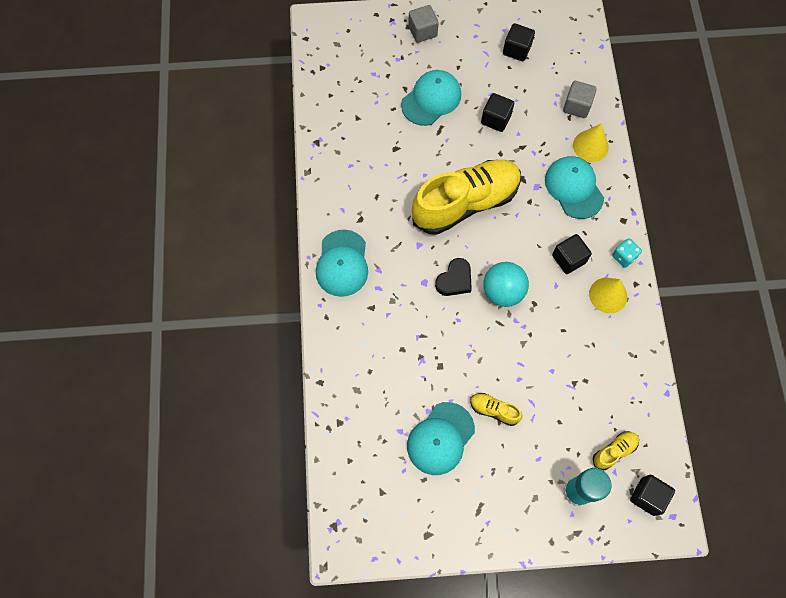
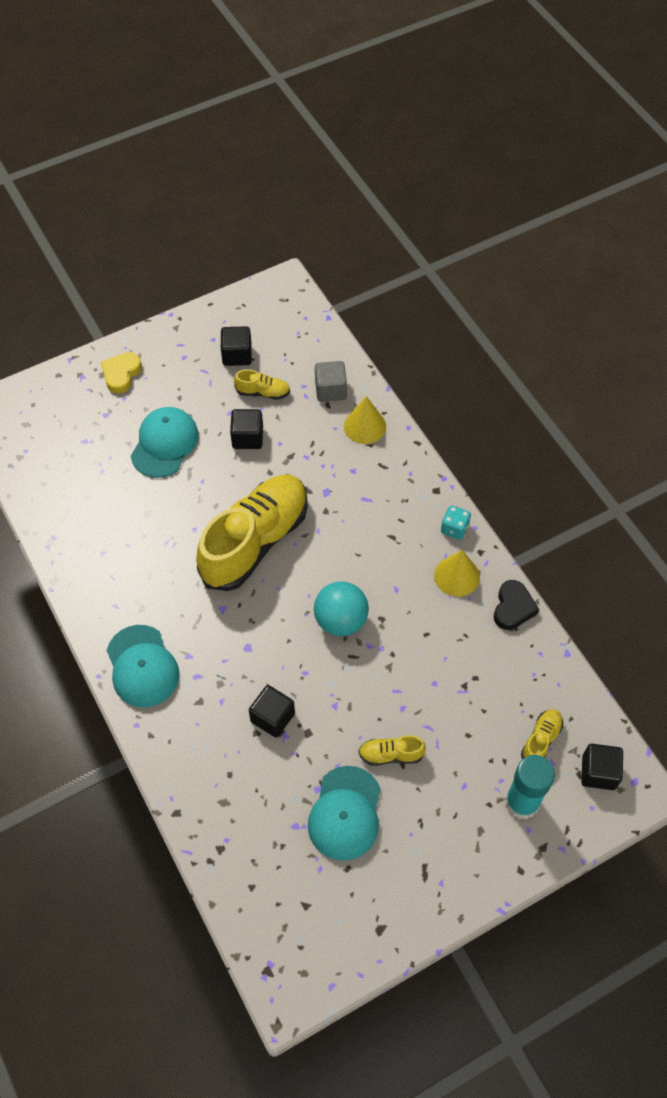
camera: 25 degrees left, 10 degrees down
grey cube [408,5,439,43] -> yellow heart [101,352,142,394]
black heart [435,258,472,296] -> black heart moved to [494,580,539,630]
turquoise cap [545,156,604,219] -> none
black cube [552,234,592,274] -> black cube moved to [249,685,295,738]
none -> yellow shoe [234,369,290,400]

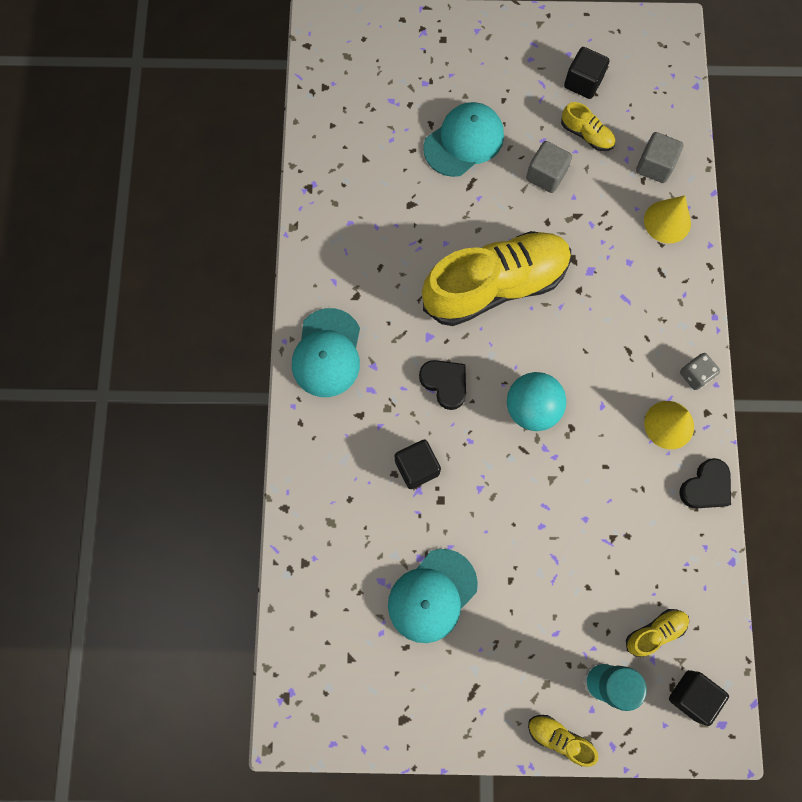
camera: 30 degrees right, 15 degrees up
yellow heart [101,352,142,394] -> none
black cube [230,409,263,449] -> grey cube [526,141,572,193]
yellow shoe [358,735,426,766] -> yellow shoe moved to [528,715,599,767]
turquoise dice [441,506,471,540] -> grey dice [680,353,720,390]
none -> black heart [419,360,466,410]

